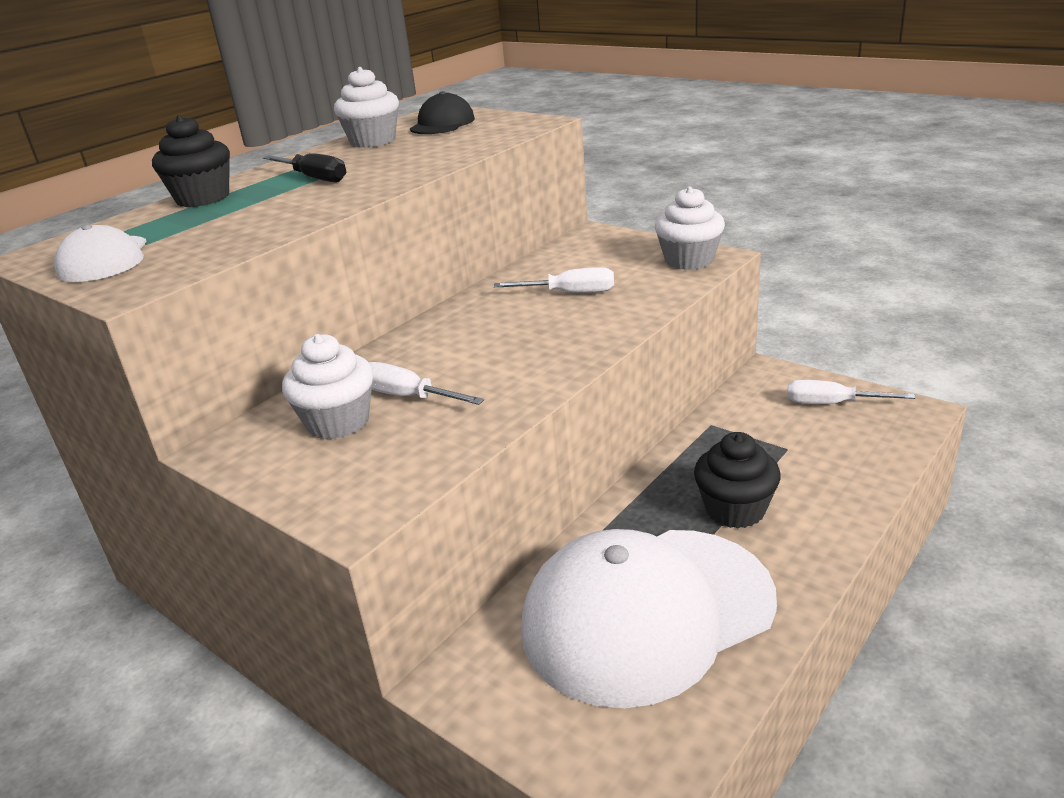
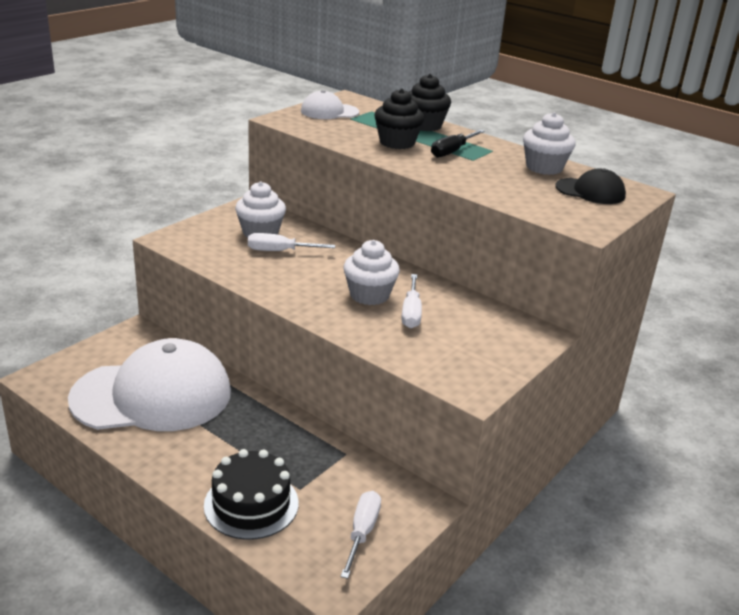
camera: 85 degrees right, 0 degrees up
white screwdriver [369,362,484,405] -> white screwdriver turned 120 degrees counterclockwise [248,233,335,251]
white cap [521,529,777,708] -> white cap turned 105 degrees clockwise [68,338,231,431]
white cupcake [655,187,725,270] -> white cupcake moved to [343,240,400,305]
black cupcake [694,432,781,529] -> black cupcake moved to [374,89,424,149]
none -> black cake [204,449,299,540]

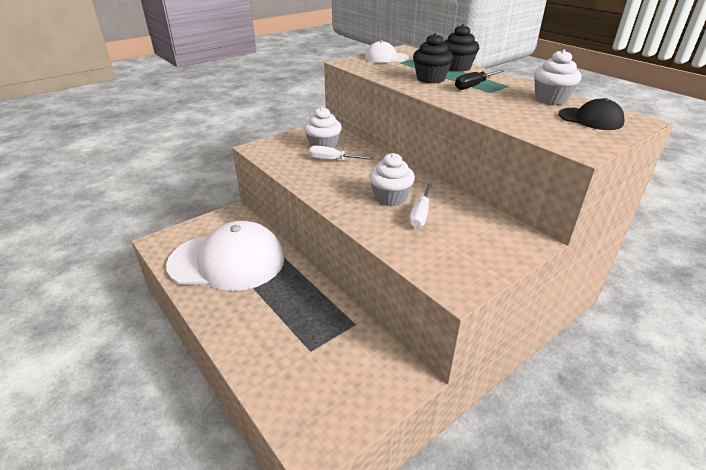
camera: 15 degrees right, 5 degrees up
black cake [204,449,299,540] -> none
white screwdriver [341,491,381,579] -> none

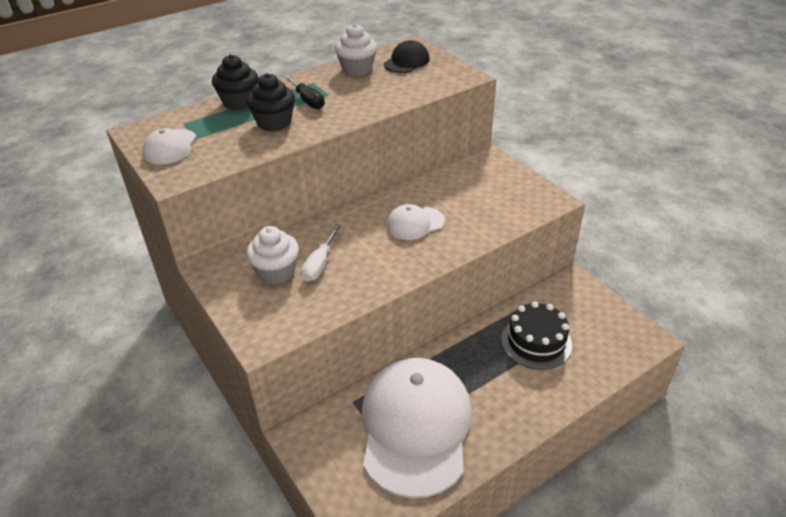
camera: 85 degrees left, 5 degrees up
white cupcake [369,153,415,206] -> white cap [386,204,445,240]
white screwdriver [409,183,432,228] -> none
none -> black cake [501,301,572,370]

